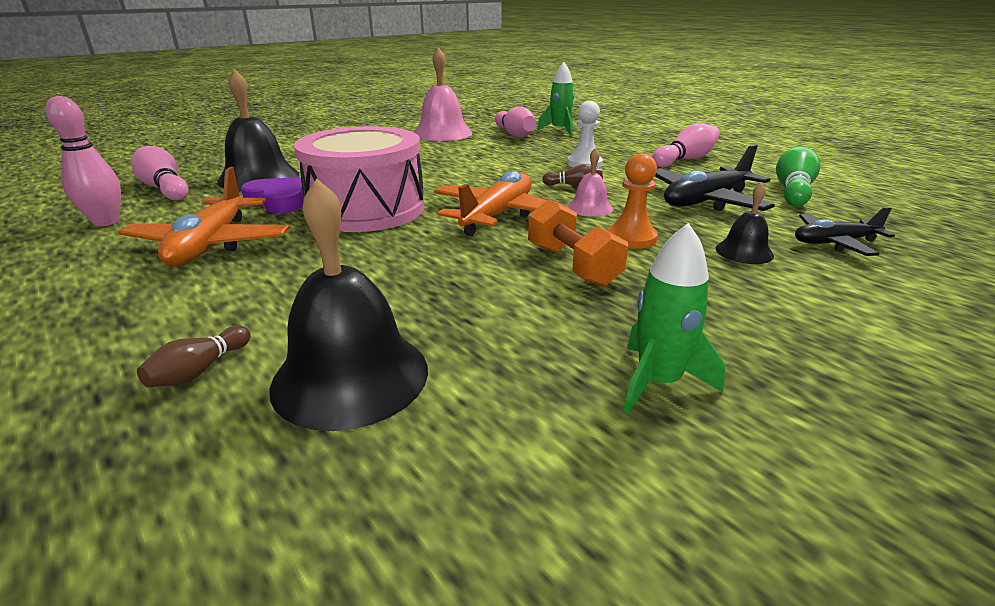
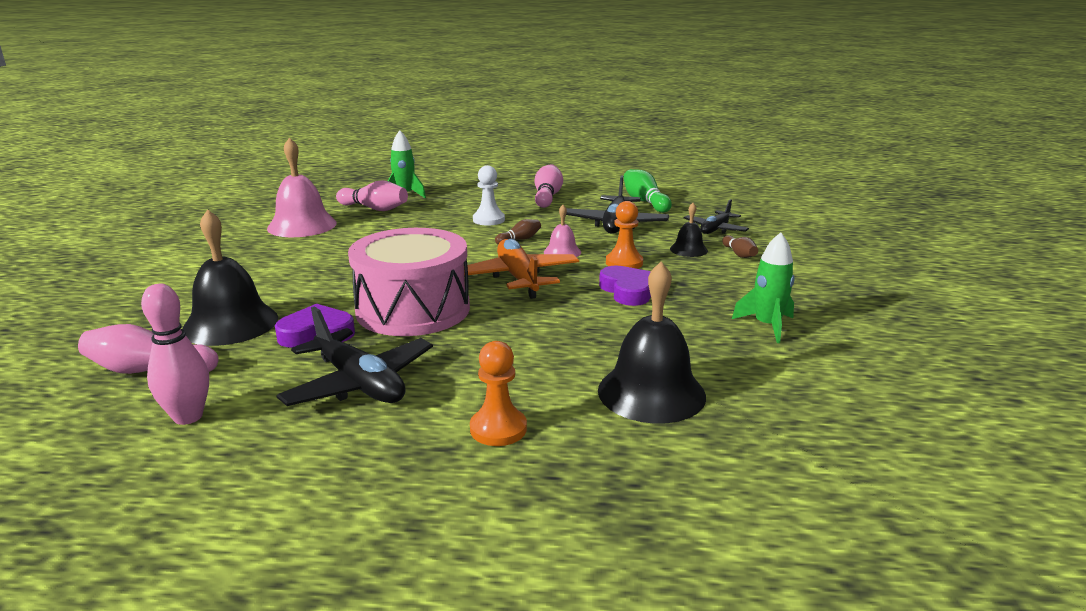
camera: 45 degrees left, 5 degrees down
orange plane [118,167,290,266] -> black plane [276,306,433,406]
brown bowling pin [137,326,251,387] -> brown bowling pin moved to [722,235,758,258]
orange dumbbell [528,199,628,287] -> purple heart [599,266,651,306]
none -> orange pawn [470,341,527,446]

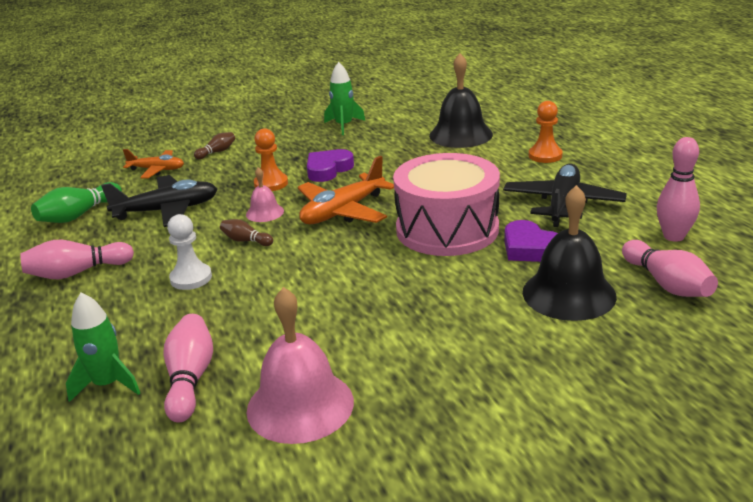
camera: 115 degrees left, 5 degrees up
black bell [670,203,708,257] -> none
black plane [684,199,749,234] -> orange plane [123,149,184,178]

